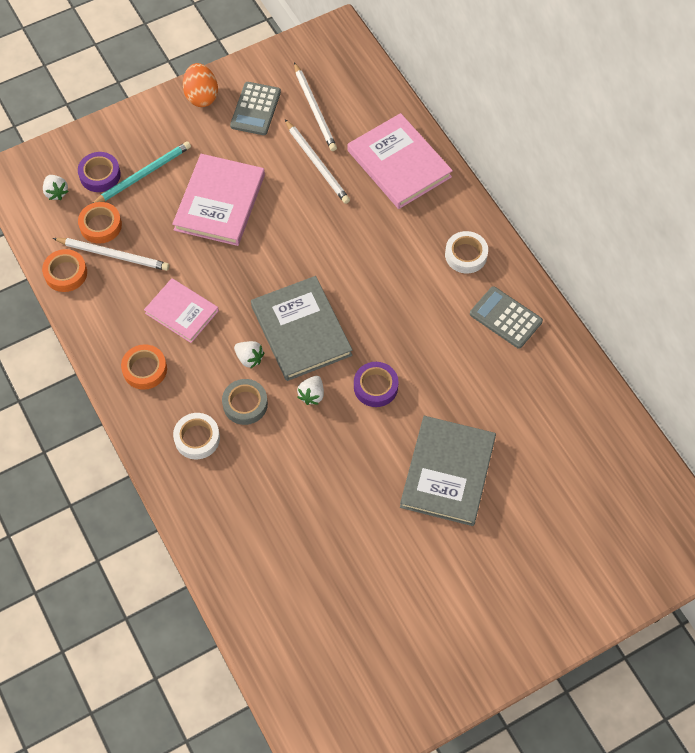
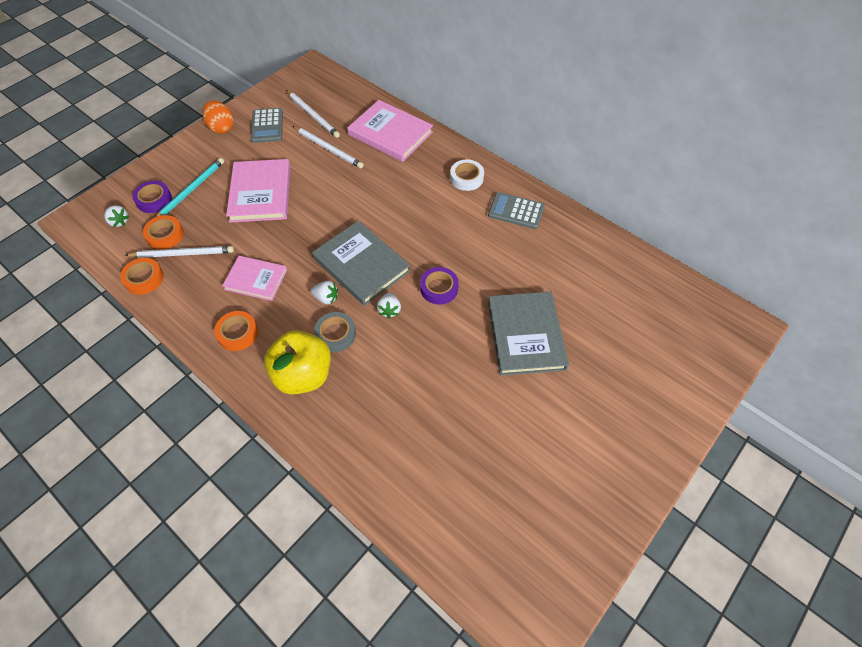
camera: 20 degrees left, 5 degrees down
white tape [173,413,220,459] -> yellow apple [264,330,331,395]

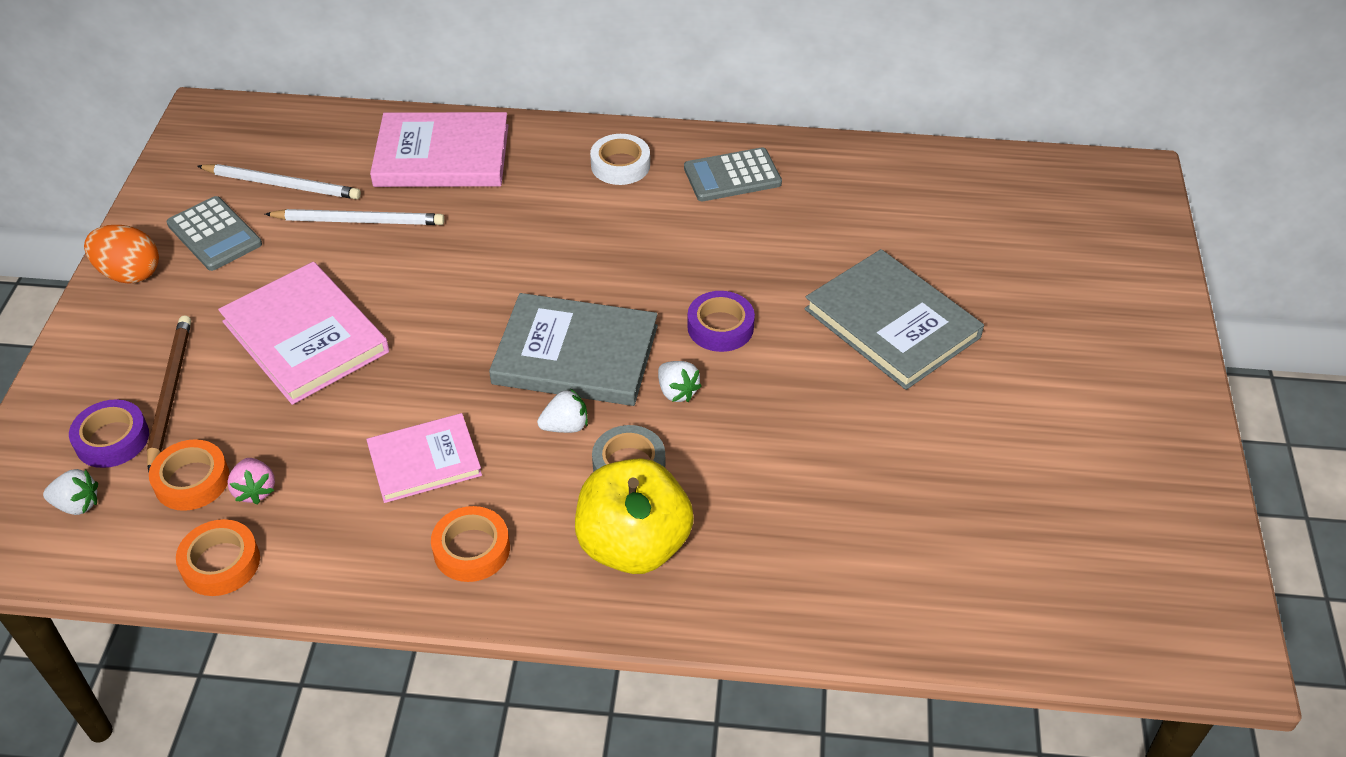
camera: 35 degrees left, 10 degrees down
white pencil [125,246,234,258] -> pink strawberry [227,458,275,504]
turquoise pencil [155,158,224,217] -> brown pencil [147,316,191,472]

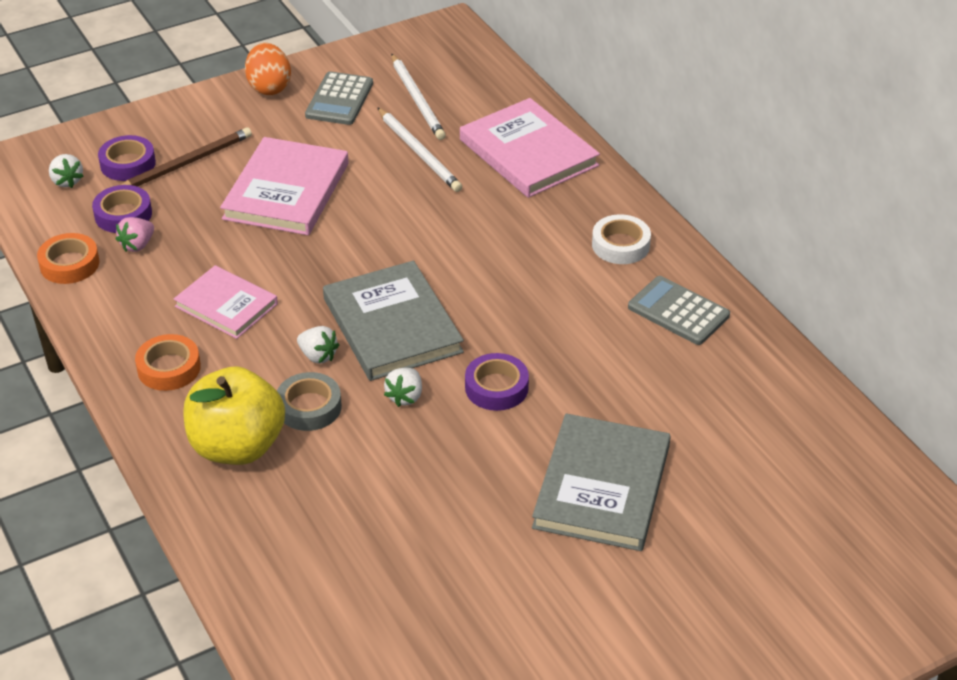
camera: 55 degrees right, 5 degrees down
orange tape [149,439,230,511] -> purple tape [92,185,152,233]

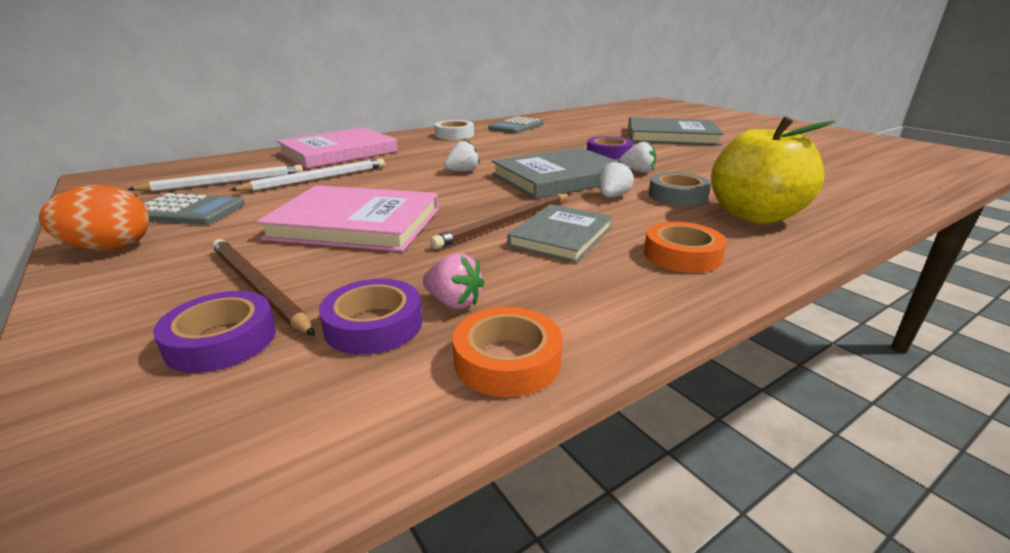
camera: 95 degrees left, 15 degrees down
white strawberry [49,154,83,188] -> white strawberry moved to [444,140,480,172]
pink book [174,265,278,339] -> grey book [507,204,613,263]
none -> brown pencil [430,194,571,249]

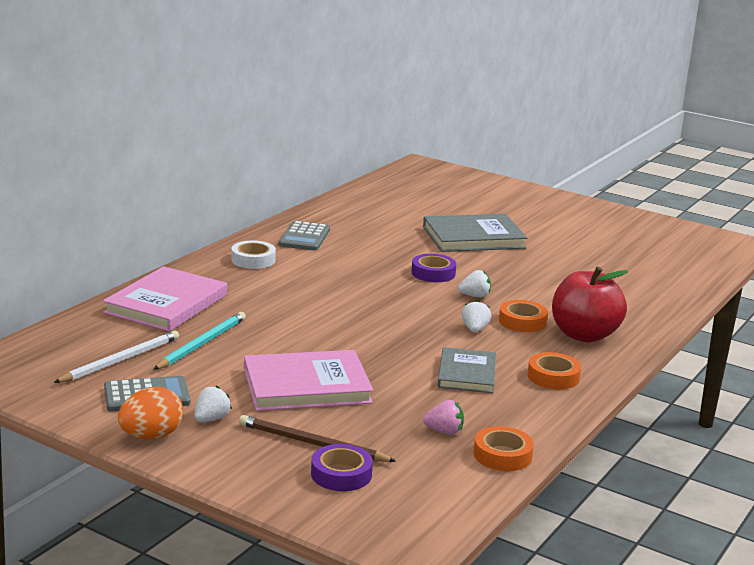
camera: 25 degrees left, 5 degrees down
white pencil [229,158,385,191] -> turquoise pencil [153,312,246,370]
purple tape [319,279,422,355] -> none
brown pencil [430,194,571,249] -> none
white strawberry [444,140,480,172] -> white strawberry moved to [195,385,232,422]
grey book [492,147,631,199] -> none
grey tape [648,172,711,206] -> orange tape [499,300,548,332]
yellow apple [711,116,836,224] -> red apple [552,267,629,342]

